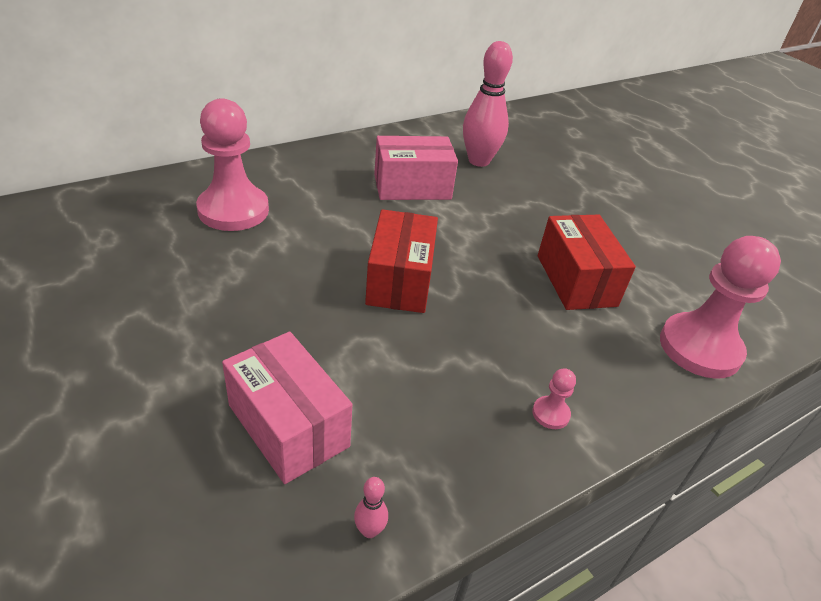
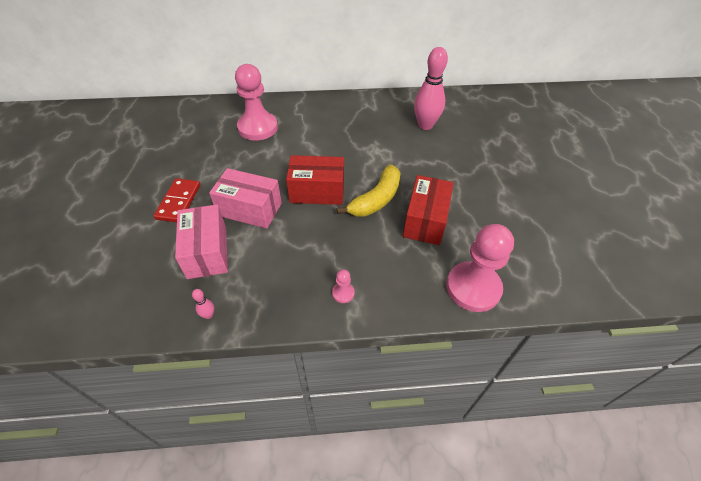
camera: 30 degrees right, 10 degrees up
red box [365,209,438,313] -> red box turned 60 degrees clockwise [286,155,344,205]
pink box [374,136,458,200] -> pink box moved to [209,168,282,229]
none -> red domino [154,178,200,222]
none -> yellow banana [337,165,401,217]

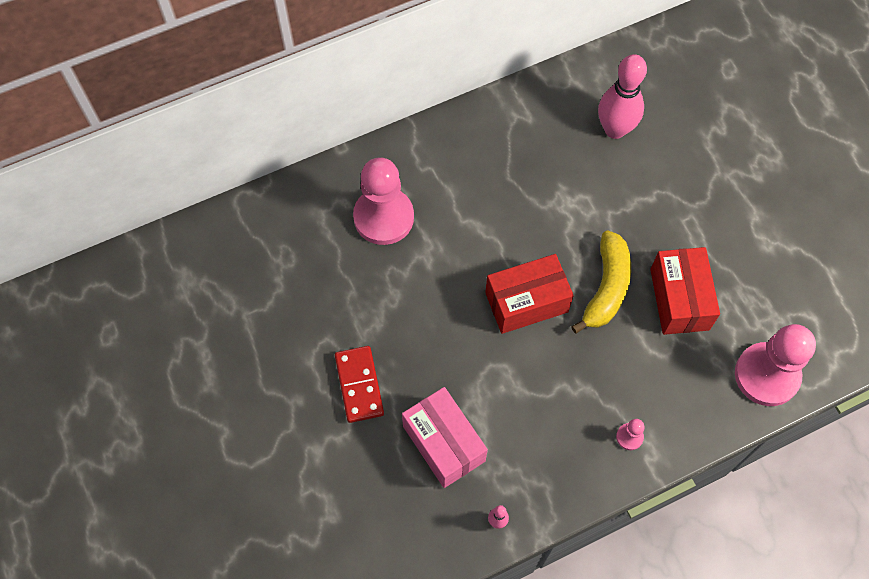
camera: 20 degrees left, 15 degrees up
pink box [209,168,282,229] -> none

